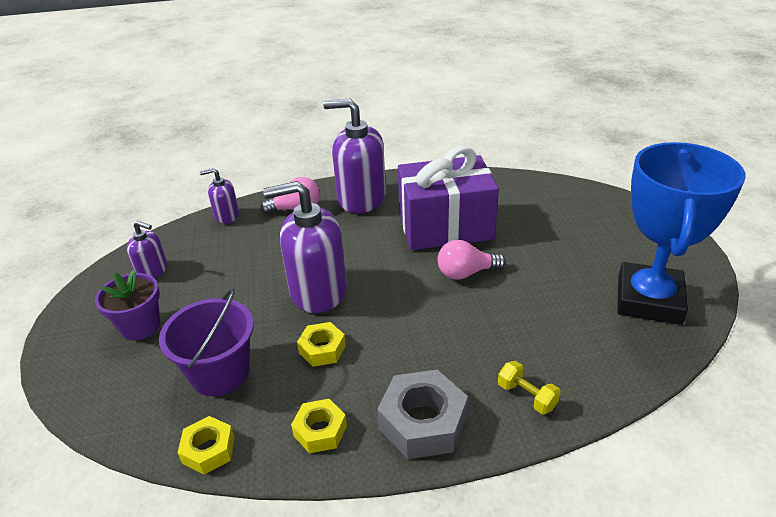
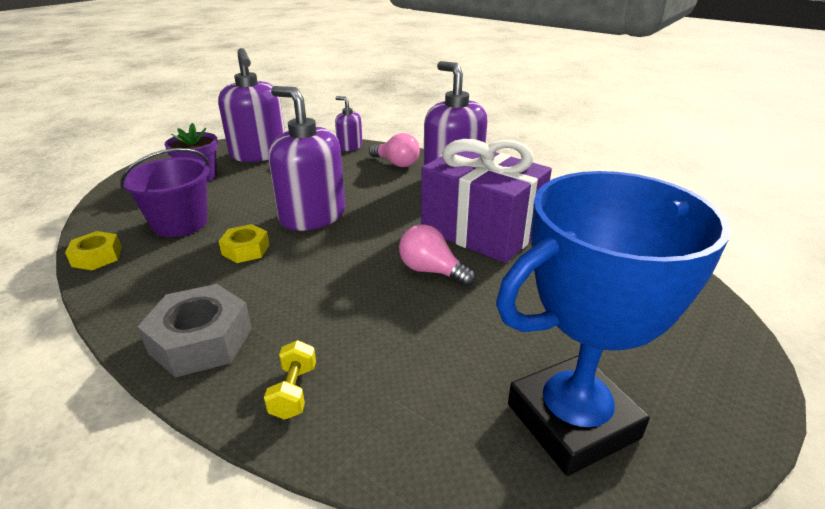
camera: 45 degrees right, 5 degrees down
purple soap dispenser [127,221,167,278] -> purple soap dispenser [218,48,285,162], size x1.96
yellow nut [291,399,347,454] -> none

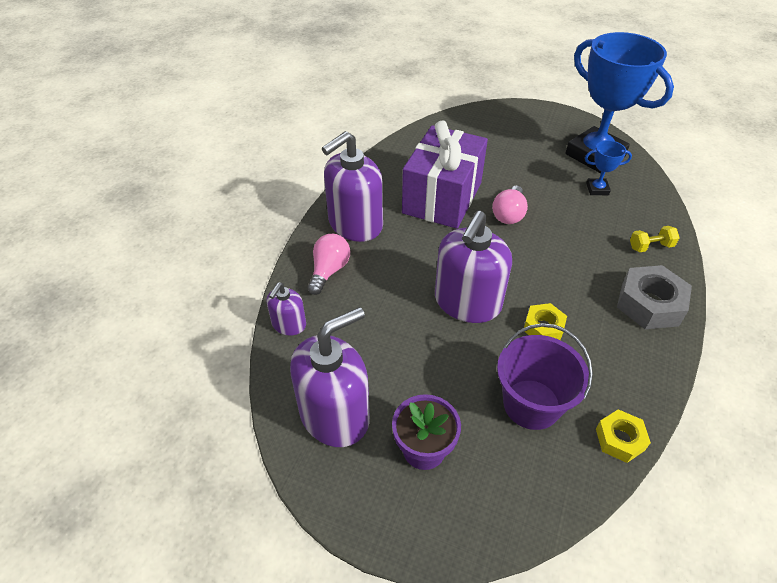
camera: 105 degrees left, 15 degrees up
none -> blue trophy [585,140,632,195]

